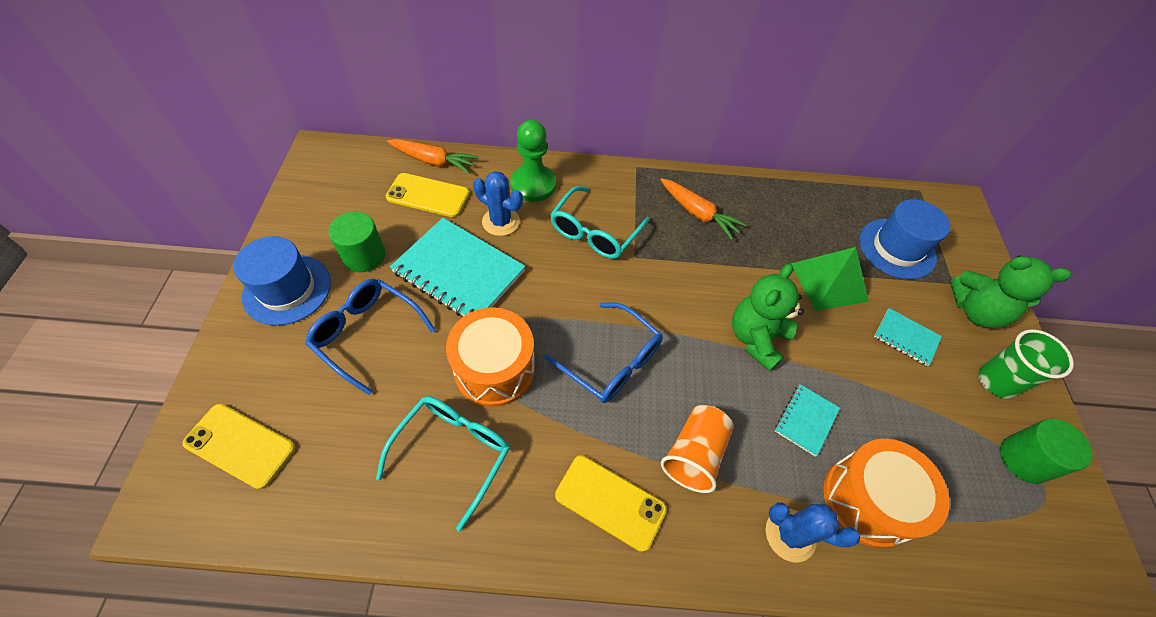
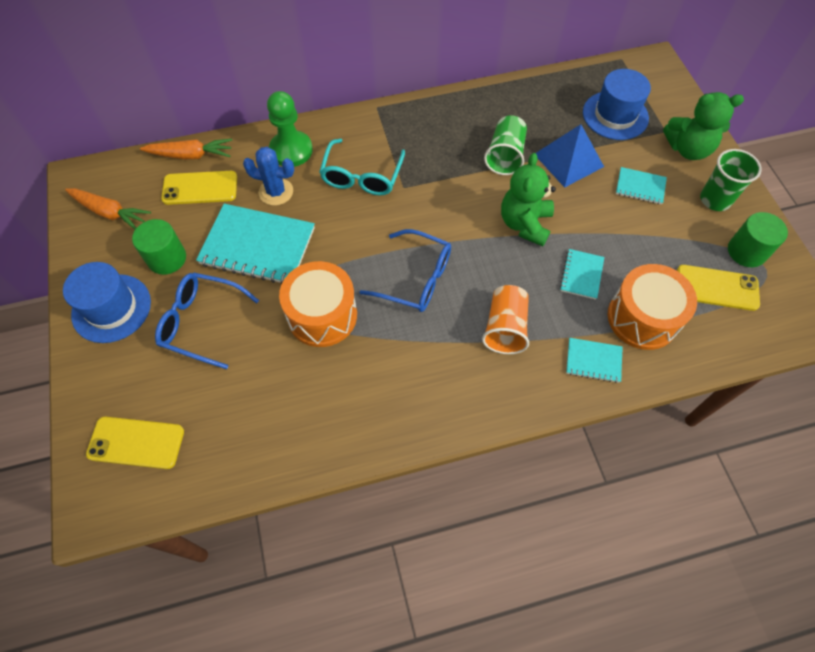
camera: 15 degrees left, 5 degrees up
turquoise glasses [376,396,510,531] -> none
yellow phone [555,455,667,552] -> yellow phone moved to [677,265,760,311]
orange carrot [661,178,747,240] -> orange carrot moved to [65,188,151,229]
blue cactus [766,502,860,562] -> turquoise notebook [566,338,623,383]
green pyramid [791,247,869,311] -> blue pyramid [536,124,604,188]
none -> green cup [484,115,527,175]

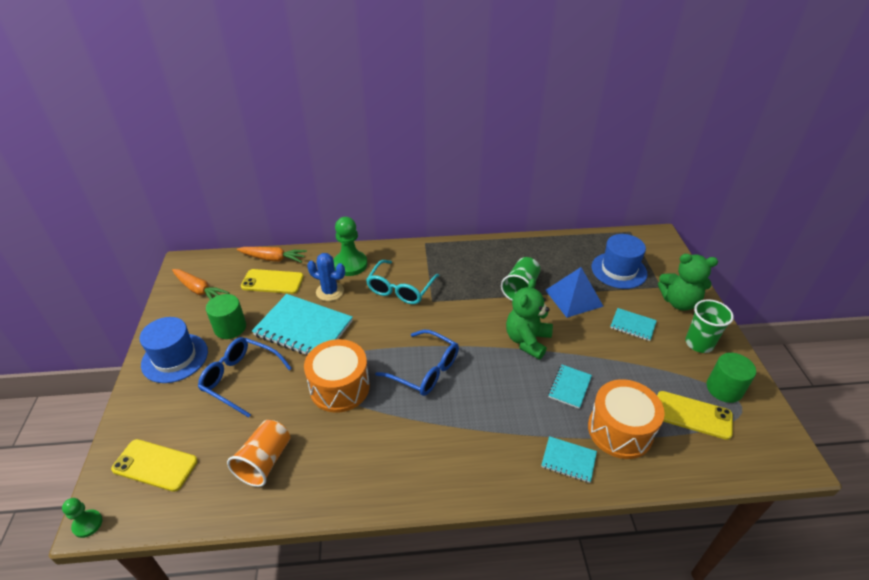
camera: 10 degrees right, 20 degrees down
orange cup [482,285,529,354] -> orange cup moved to [227,420,290,487]
none -> green pawn [62,498,103,538]

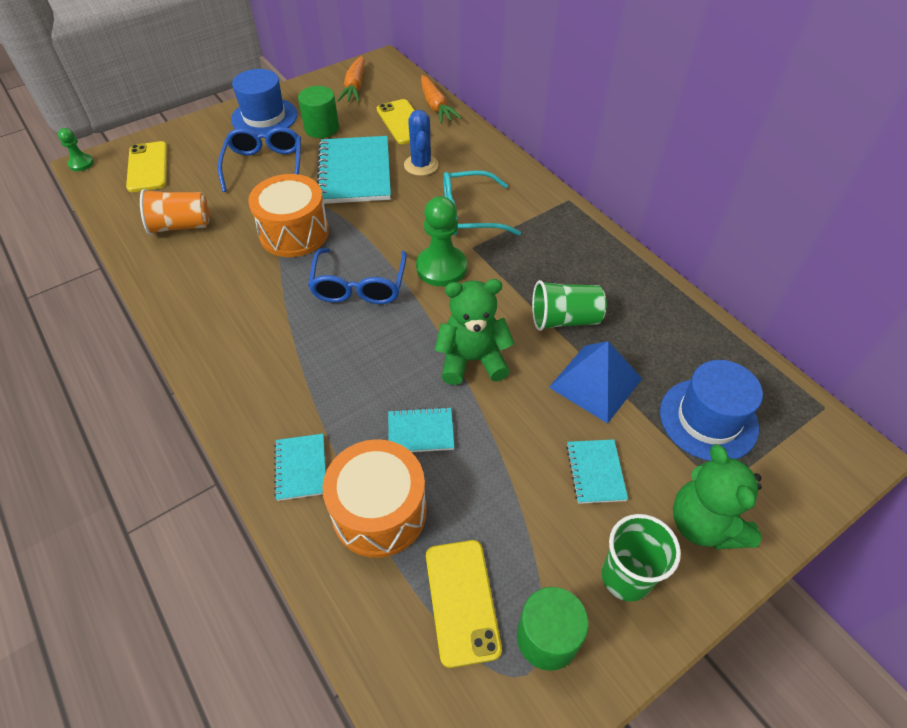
camera: 60 degrees right, 10 degrees up
green pawn [333,217,367,276] -> green pawn moved to [416,196,467,286]

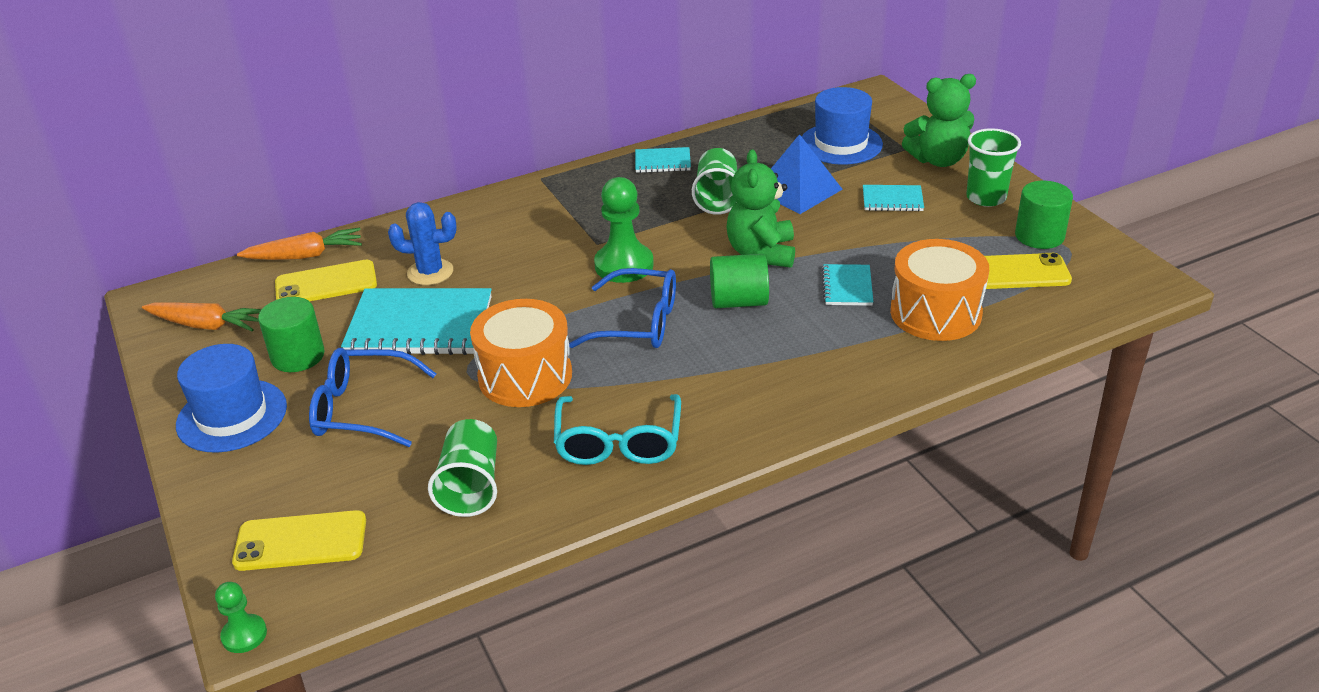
camera: 80 degrees left, 15 degrees down
orange cup [140,189,209,235] -> green cup [428,419,497,517]
turquoise notebook [274,434,326,501] -> turquoise notebook moved to [635,147,691,173]
turquoise glasses [443,170,521,236] -> turquoise glasses moved to [554,394,681,465]
none -> green cylinder [710,254,769,308]

